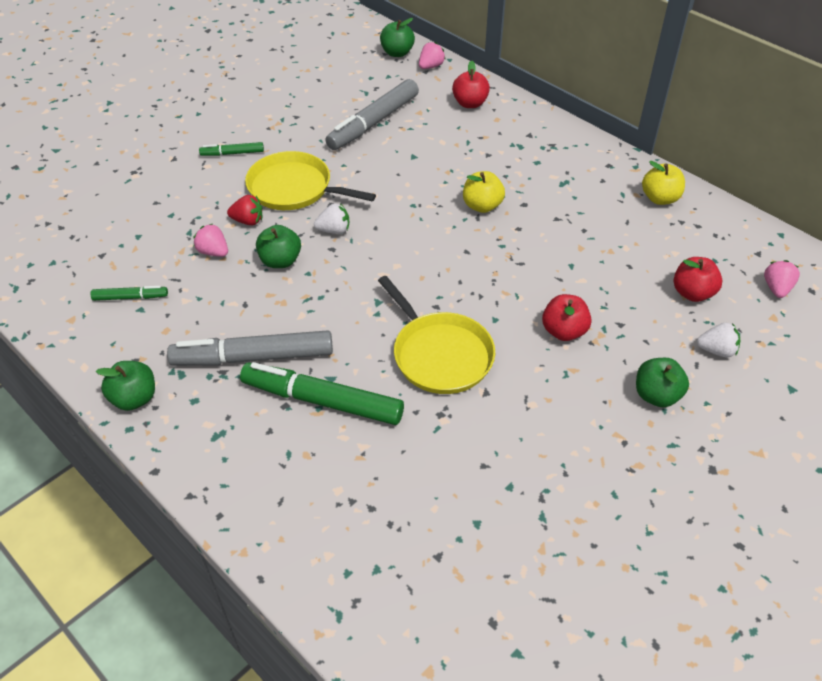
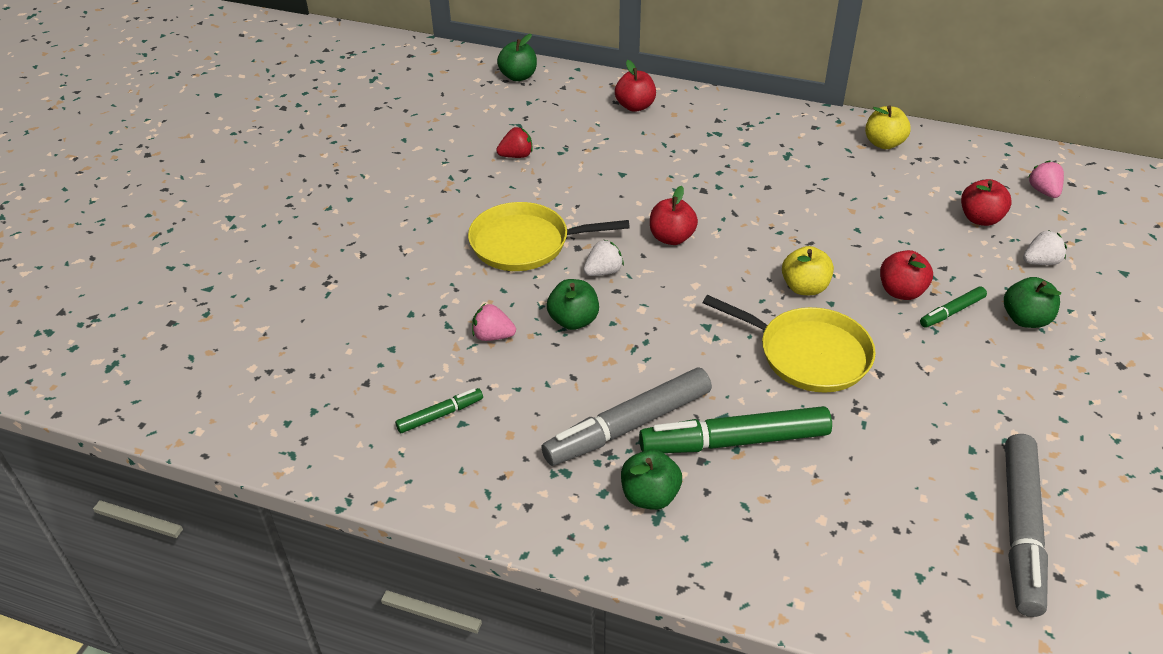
camera: 25 degrees left, 5 degrees down
green apple [96,361,155,411] -> green apple moved to [621,449,682,510]
green marker [199,142,264,156] -> green marker moved to [920,286,987,328]
red strawberry [227,195,262,225] -> red strawberry moved to [496,127,533,158]
grey marker [325,79,419,150] -> grey marker moved to [1005,434,1048,617]
pink strawberry [419,42,446,69] -> none
yellow apple [463,171,505,213] -> yellow apple moved to [782,246,834,295]
none -> red apple [650,186,698,245]

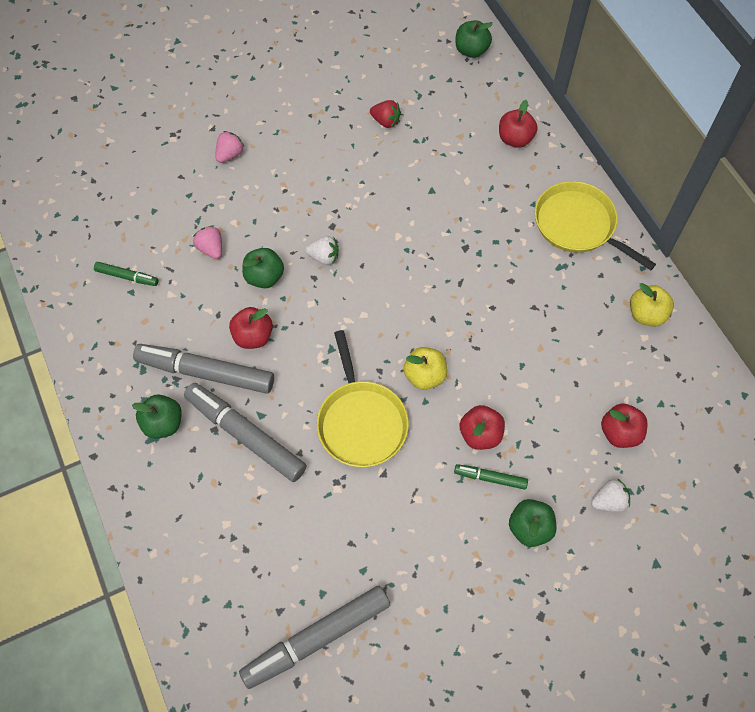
camera: 45 degrees right, 20 degrees up
yellow pan [468,202,630,271] -> yellow pan moved to [535,181,656,270]
green marker [639,406,832,453] -> grey marker [184,383,307,482]
red apple [650,186,698,245] -> red apple moved to [229,307,273,349]
white strawberry [1023,230,1067,265] -> white strawberry turned 45 degrees counterclockwise [591,479,630,512]
pink strawberry [1028,161,1064,198] -> pink strawberry moved to [216,131,244,163]

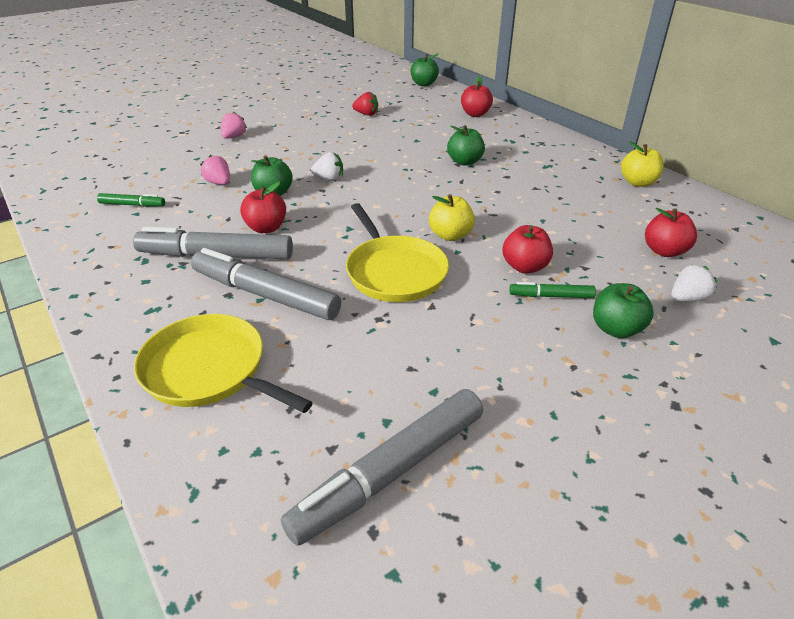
camera: 10 degrees left, 25 degrees down
green apple [132,395,182,439] -> green apple moved to [447,125,485,166]
yellow pan [535,181,656,270] -> yellow pan moved to [134,314,313,413]

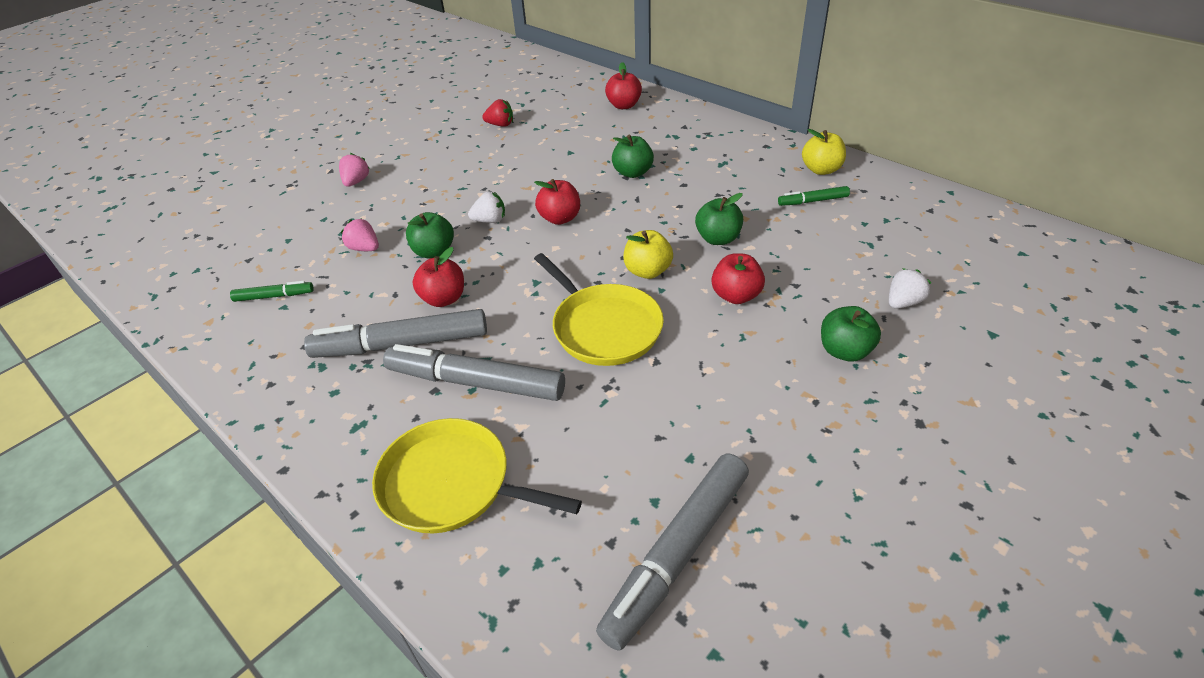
camera: 10 degrees left, 5 degrees up
green apple [411,54,439,86] -> green apple moved to [695,193,743,245]
green marker [509,282,596,298] -> green marker moved to [778,186,850,206]
red apple [645,208,697,257] -> red apple moved to [534,179,580,225]

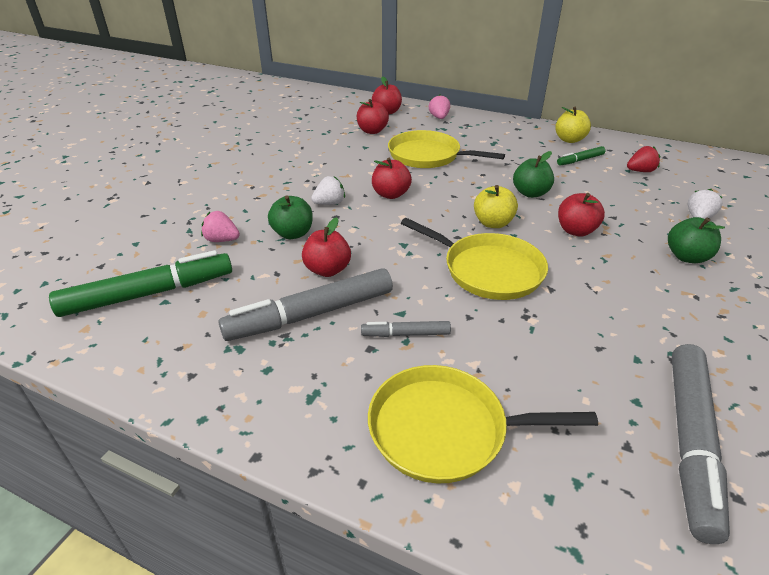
camera: 20 degrees left, 5 degrees down
green marker [230,281,314,302] -> green marker [49,250,232,317], size x2.04
pink strawberry [339,153,370,187] -> pink strawberry moved to [429,94,450,119]
grey marker [383,344,565,401] -> grey marker [361,321,451,337], size x0.49
red strawberry [482,99,513,127] -> red strawberry moved to [627,146,660,172]
green apple [612,135,654,178] -> yellow pan [388,130,505,168]
none -> red apple [357,99,389,134]

